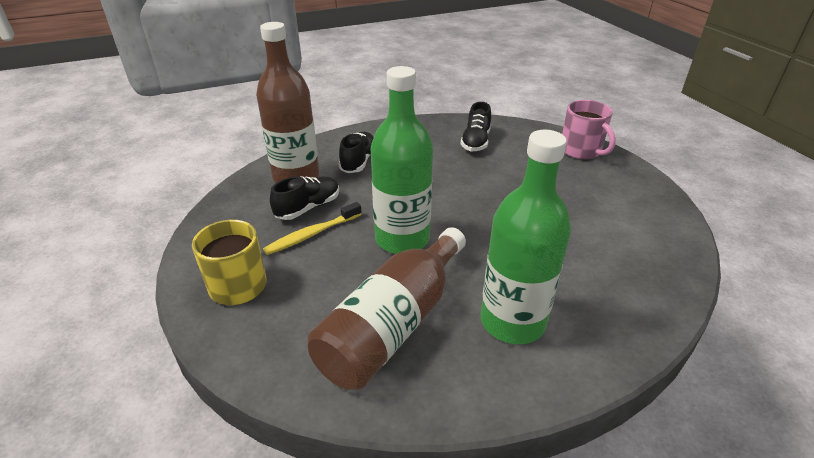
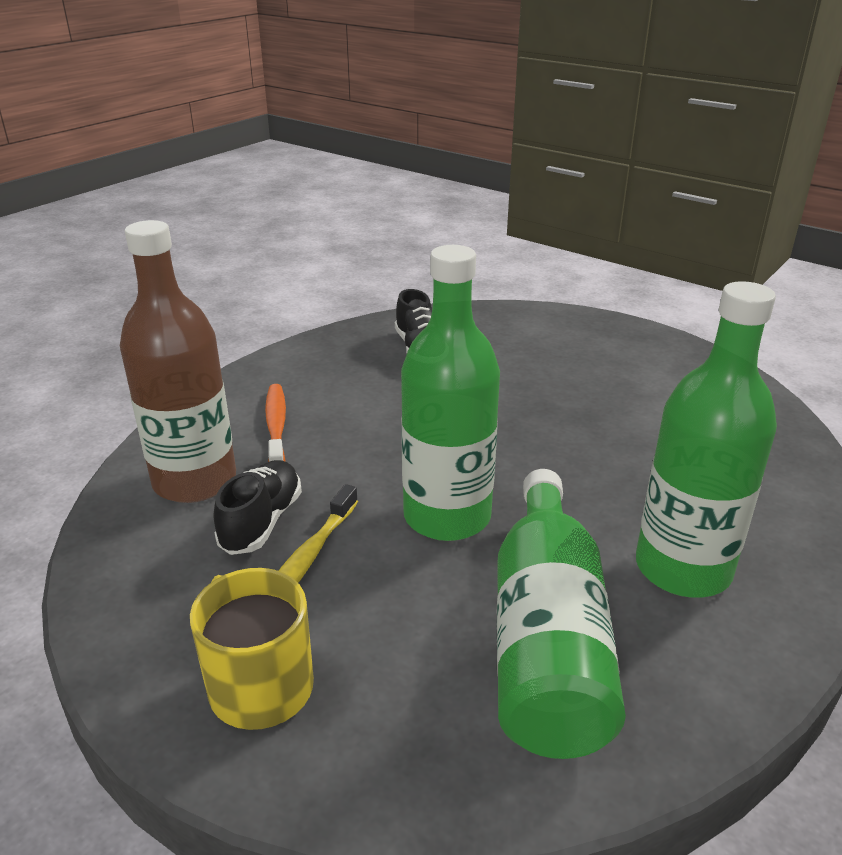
camera: 30 degrees left, 5 degrees down
brown bottle [307,227,466,390] -> green bottle [497,469,626,759]
black shoe [339,132,374,173] -> orange toothbrush [265,384,286,462]
pink mug [562,100,616,159] -> none

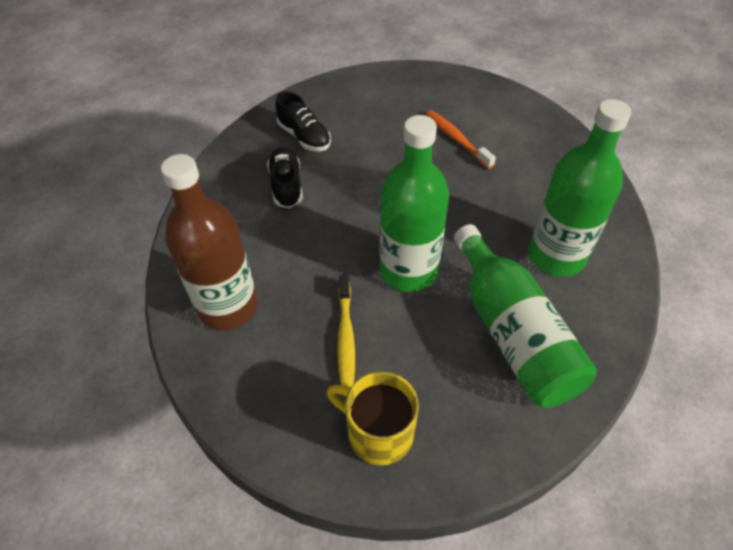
camera: 25 degrees left, 20 degrees up
black shoe [214,460,302,555] -> black shoe moved to [267,147,303,208]
orange toothbrush [265,384,286,462] -> orange toothbrush moved to [426,110,496,169]

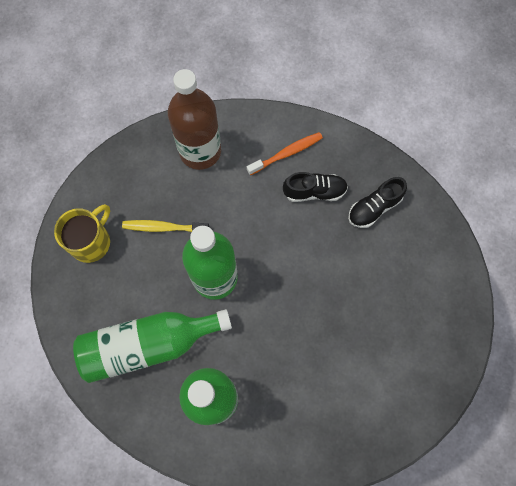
camera: 95 degrees right, 20 degrees up
orange toothbrush [426,110,496,169] -> orange toothbrush moved to [247,132,323,175]

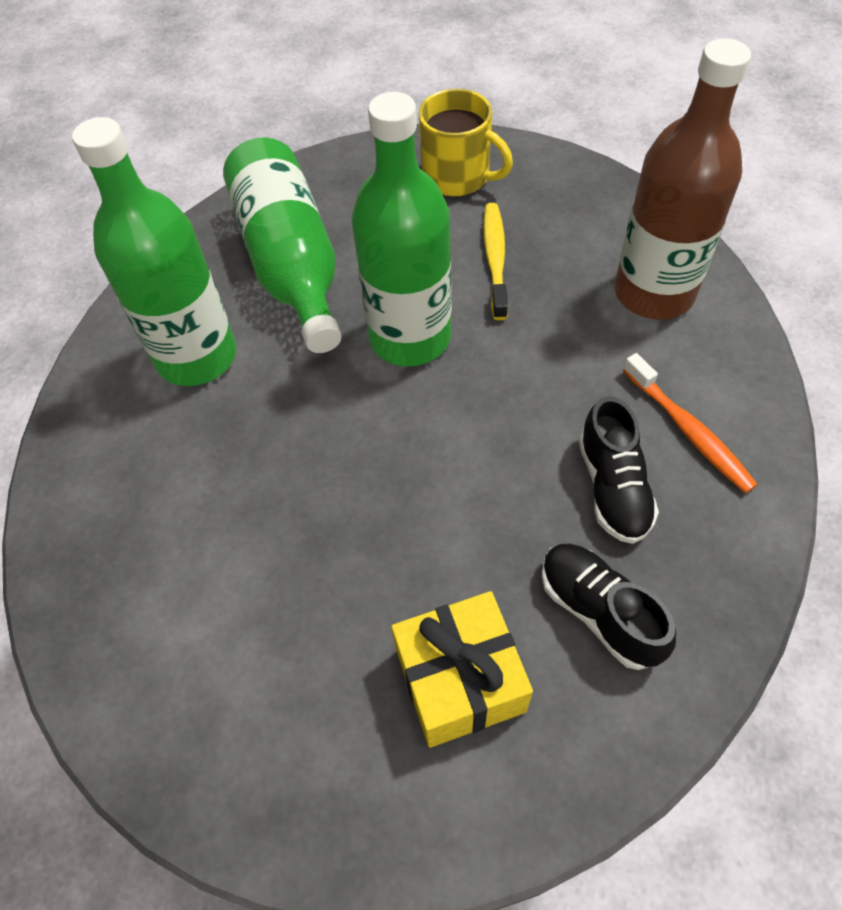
camera: 90 degrees right, 15 degrees down
none -> yellow gift [391,591,533,748]

